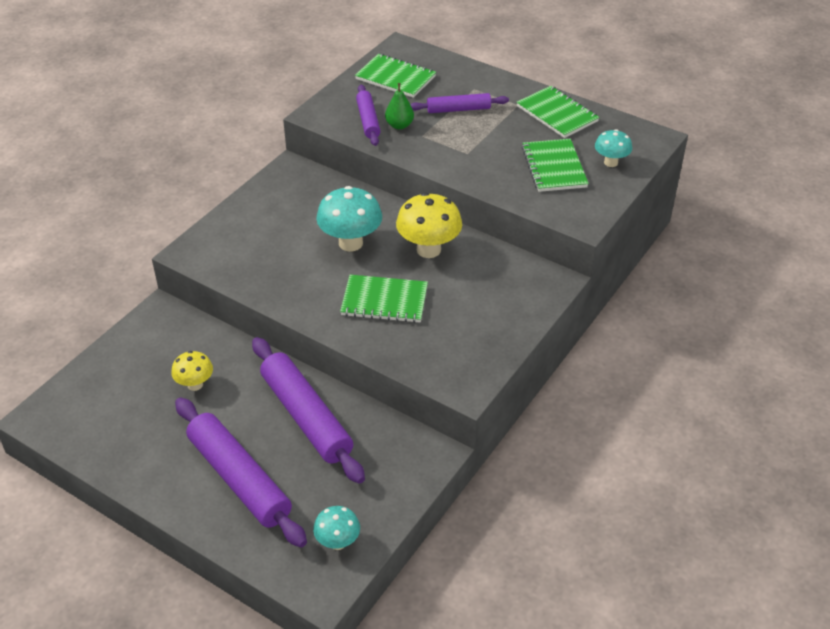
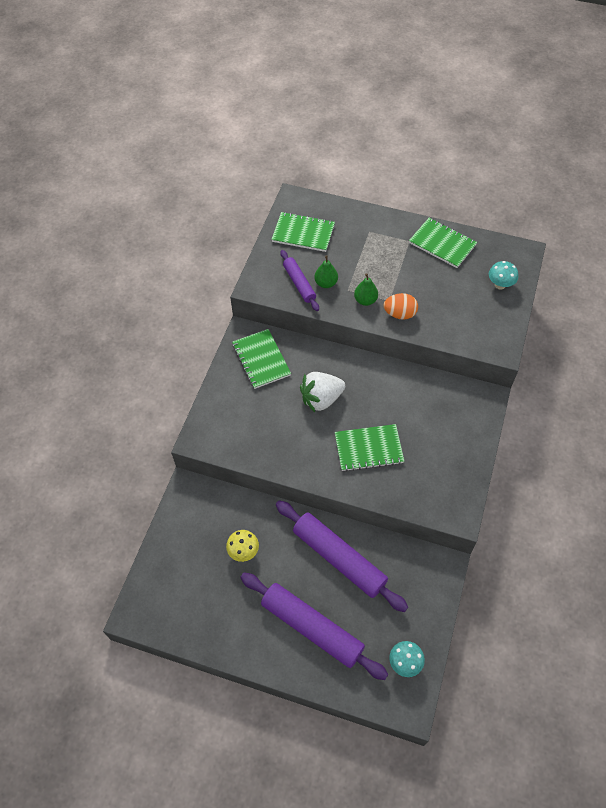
camera: 15 degrees left, 15 degrees up
turquoise mushroom [316,186,382,251] -> white strawberry [300,372,345,412]
yellow mushroom [396,193,462,258] -> none
purple rolling pin [410,93,509,113] -> none
green notebook [522,139,589,192] -> green notebook moved to [232,329,291,389]
none -> green pear [354,273,378,306]
none -> orange egg [384,293,418,320]

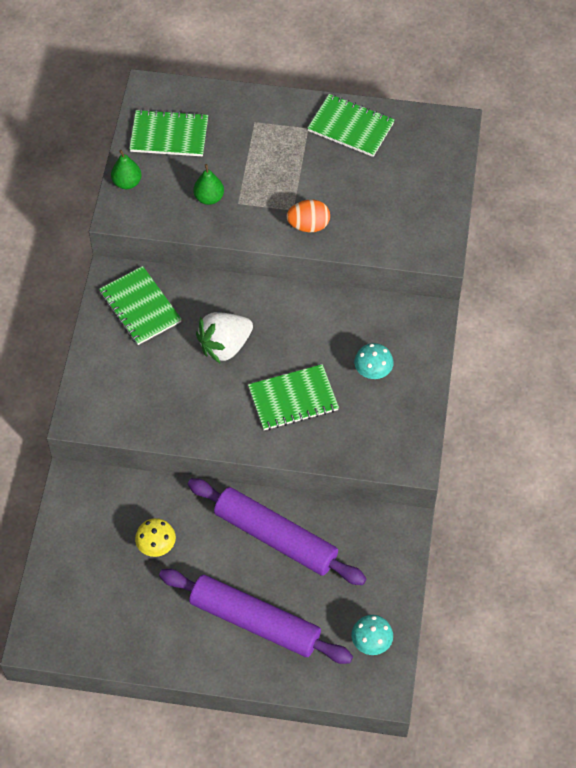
camera: 10 degrees left, 0 degrees up
purple rolling pin [280,250,319,311] -> none
green pear [354,273,378,306] -> green pear moved to [111,150,142,189]
turquoise mushroom [489,261,518,290] -> turquoise mushroom moved to [354,343,393,379]

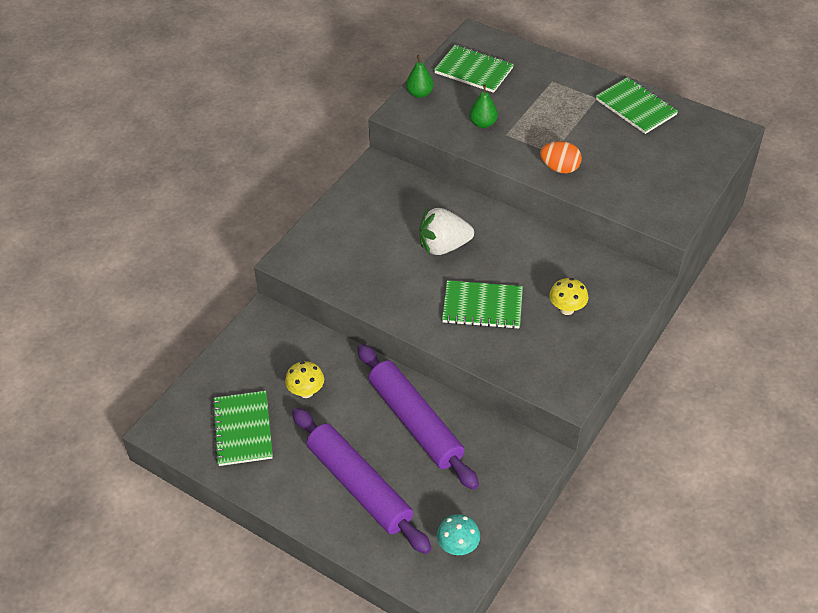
camera: 25 degrees right, 10 degrees down
green notebook [99,266,182,345] -> green notebook moved to [212,391,273,466]
turquoise mushroom [354,343,393,379] -> yellow mushroom [549,278,588,315]

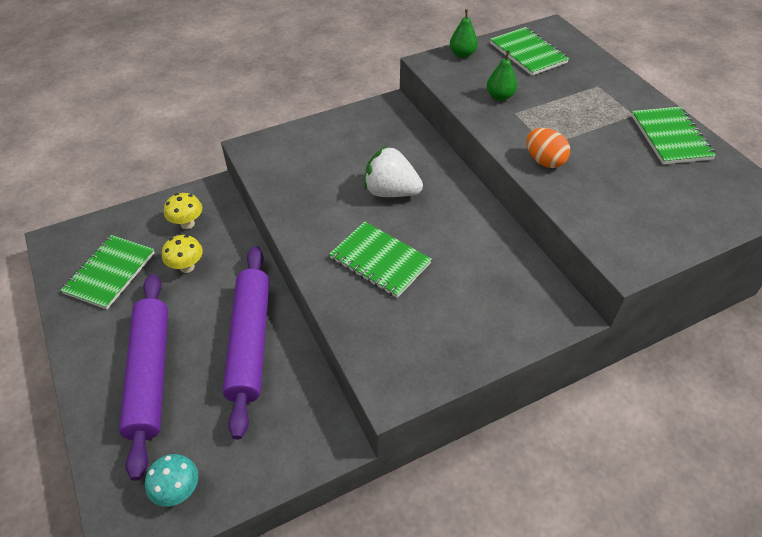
camera: 30 degrees right, 0 degrees up
yellow mushroom [549,278,588,315] -> yellow mushroom moved to [164,193,202,229]

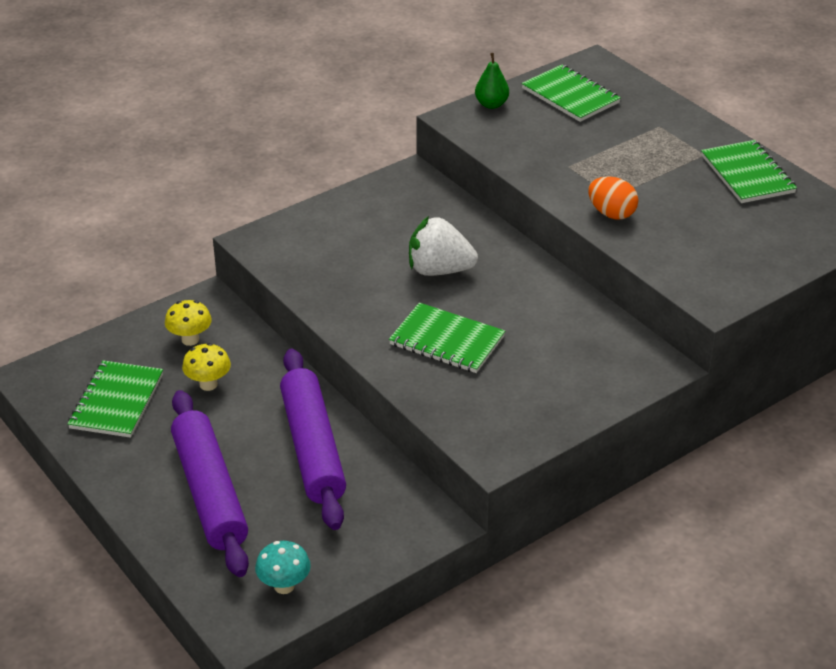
camera: 10 degrees left, 10 degrees down
green pear [487,50,517,101] -> none

